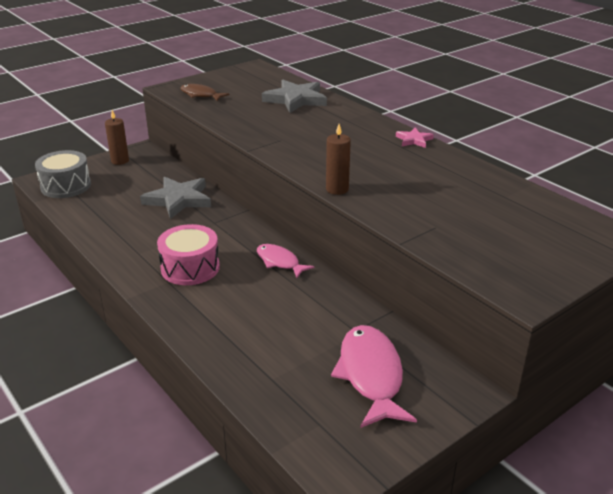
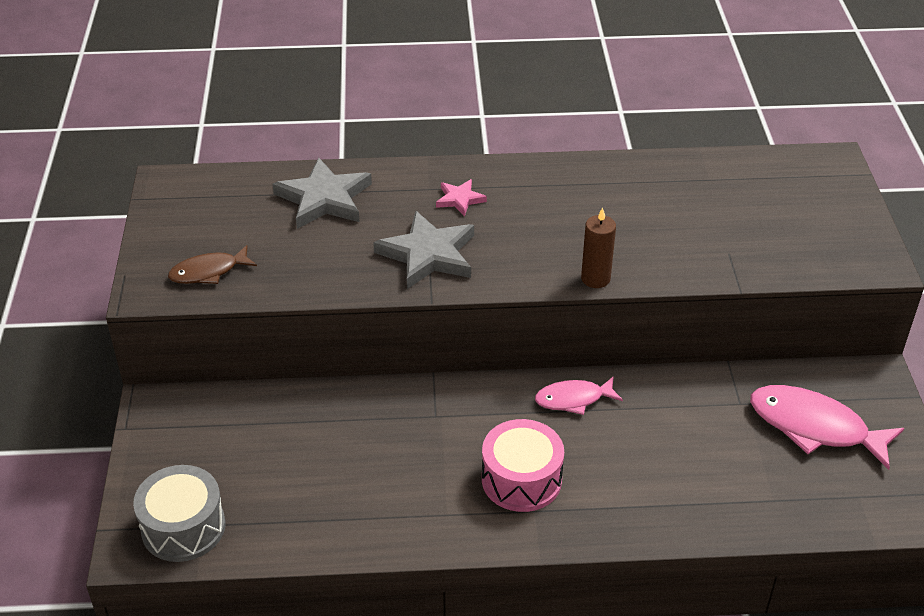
camera: 55 degrees left, 10 degrees up
brown candle [105,110,129,165] -> none
grey star [140,177,211,219] -> grey star moved to [373,211,474,289]
pink star [396,128,434,148] -> pink star moved to [436,179,487,216]

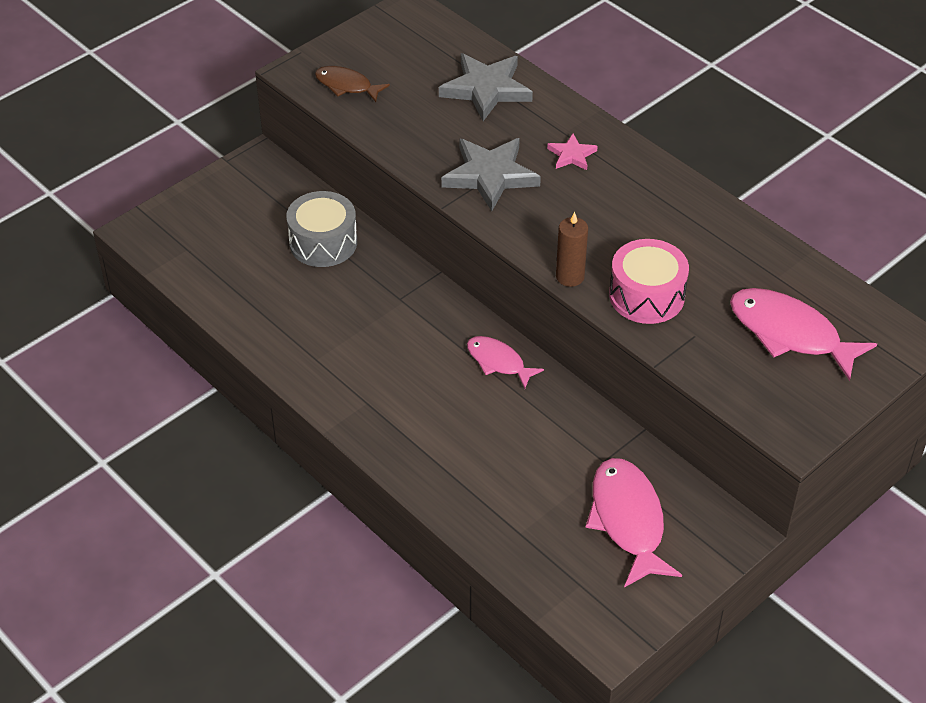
camera: 50 degrees right, 5 degrees up
grey drum [133,465,225,562] -> grey drum moved to [286,191,357,267]
pink drum [482,419,564,512] -> pink drum moved to [609,239,689,324]
none -> pink fish [730,288,877,381]

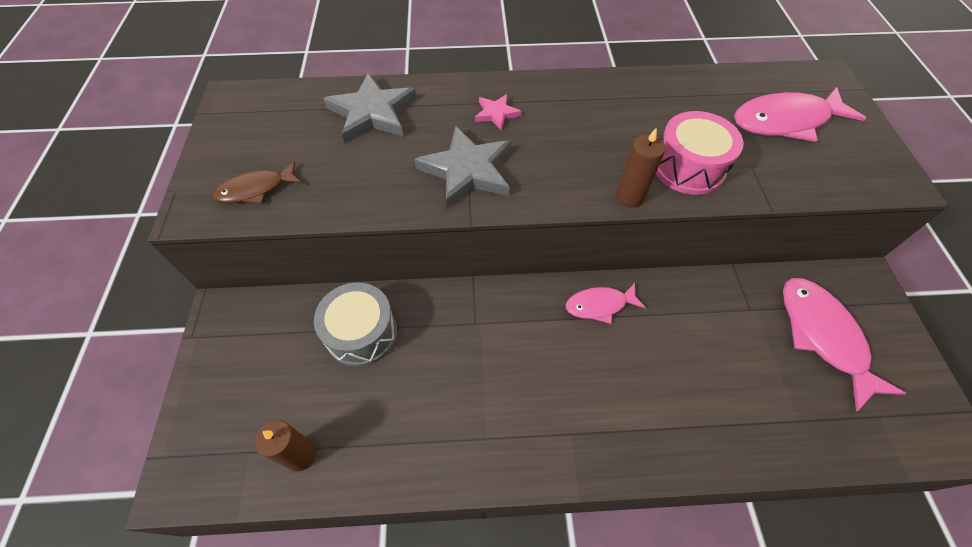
camera: 50 degrees left, 10 degrees up
pink fish [586,458,682,588] -> pink fish turned 45 degrees clockwise [783,278,906,411]
none -> brown candle [255,420,316,472]

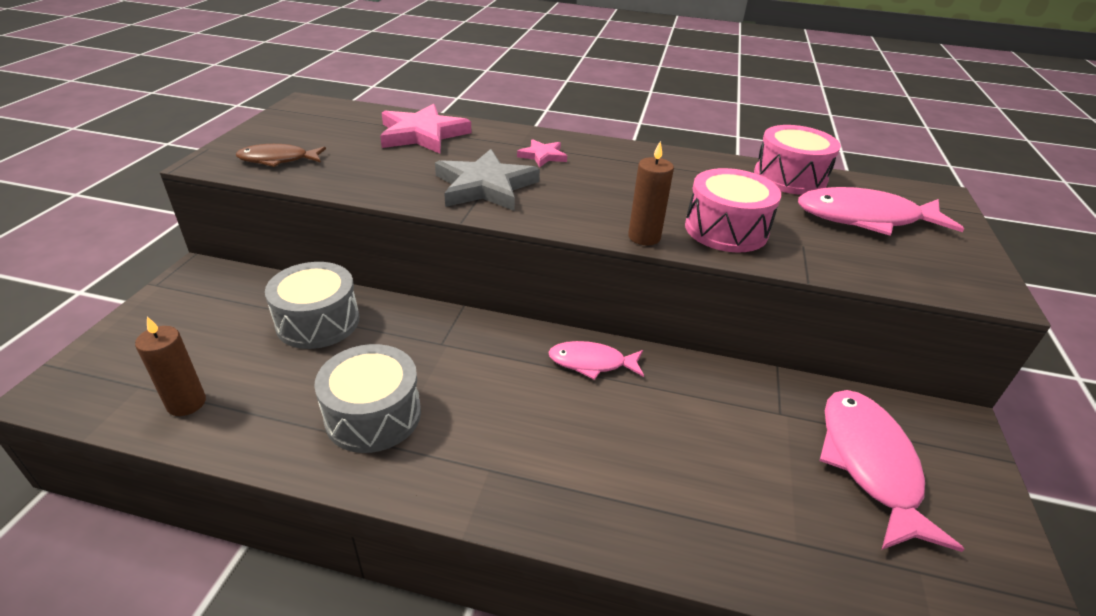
camera: 15 degrees right, 20 degrees down
grey star [323,73,417,143] -> pink star [380,104,471,154]
none -> grey drum [314,344,421,453]
none -> pink drum [754,125,841,195]

